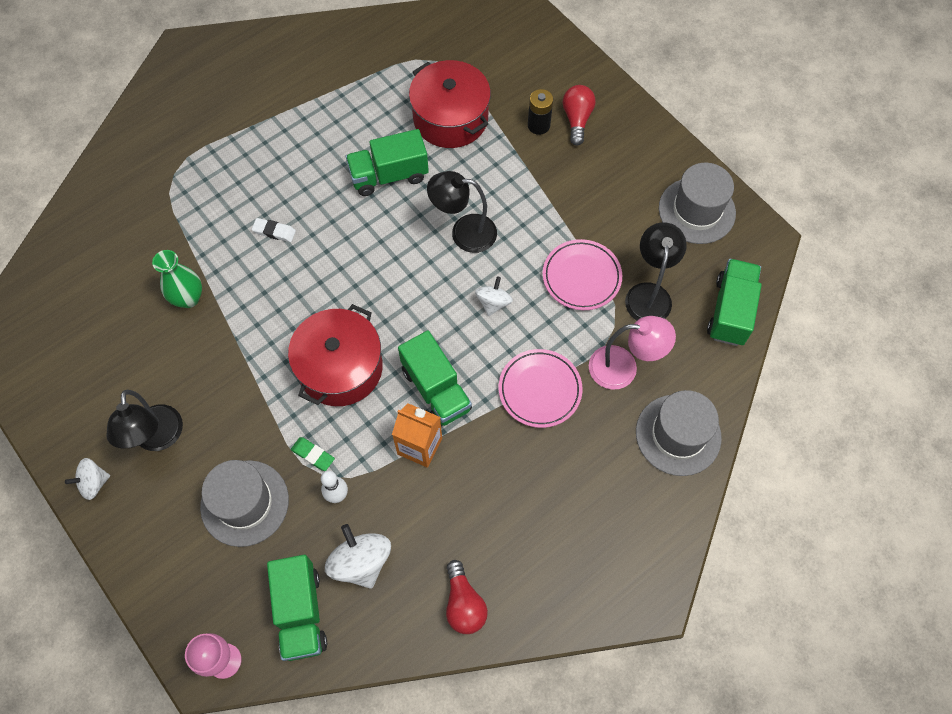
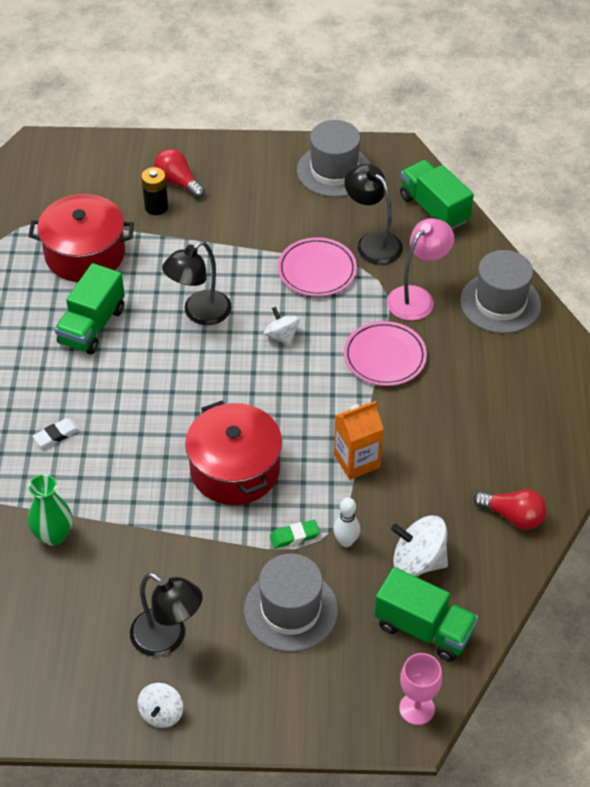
camera: 50 degrees left, 15 degrees down
green truck [398,330,472,426] -> none

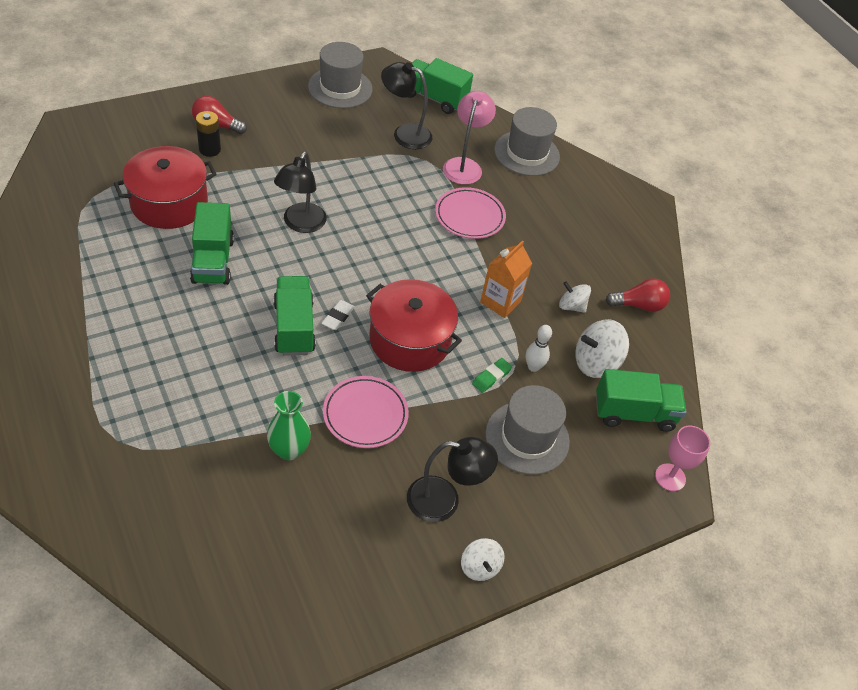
camera: 35 degrees left, 0 degrees up
white eraser [33,418,80,448] -> white eraser moved to [321,300,355,330]
white spinning top [264,307,300,346] -> white spinning top moved to [559,281,591,313]
pink plate [278,237,357,296] -> pink plate moved to [323,376,409,448]
none -> green truck [273,276,316,356]

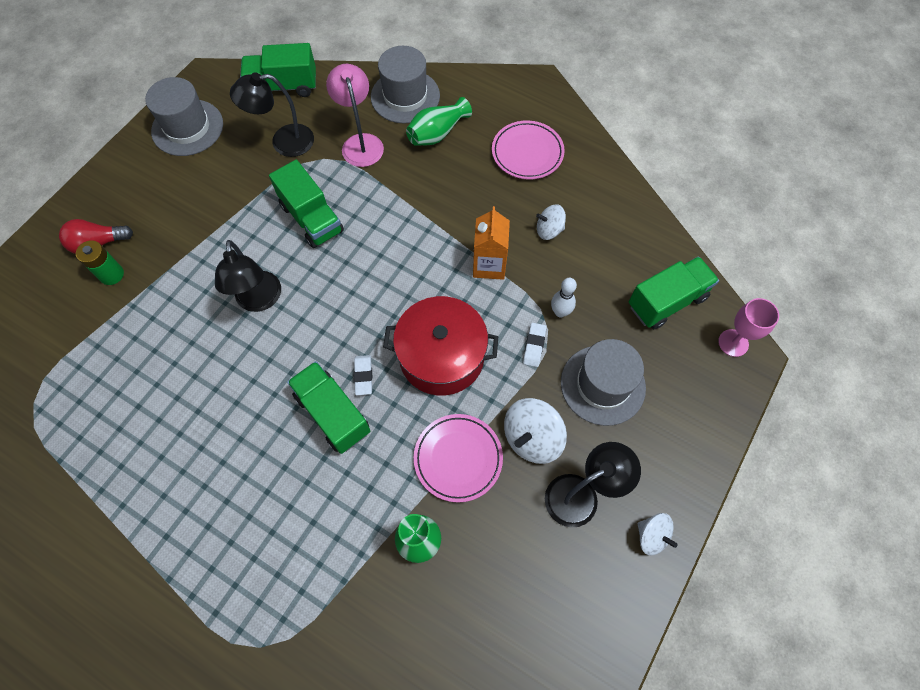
camera: 25 degrees left, 15 degrees up
red pot [114,146,217,229] -> none
green truck [190,202,234,285] -> green truck moved to [269,160,344,248]
black battery [196,111,221,157] -> green battery [76,240,124,285]
pink plate [435,187,506,239] -> pink plate moved to [492,120,565,180]
green eraser [472,358,512,393] -> white eraser [523,323,547,367]
white spinning top [575,319,629,378] -> white spinning top moved to [504,398,567,464]
red light bulb [606,278,670,312] -> none
none -> green vase [406,97,472,146]

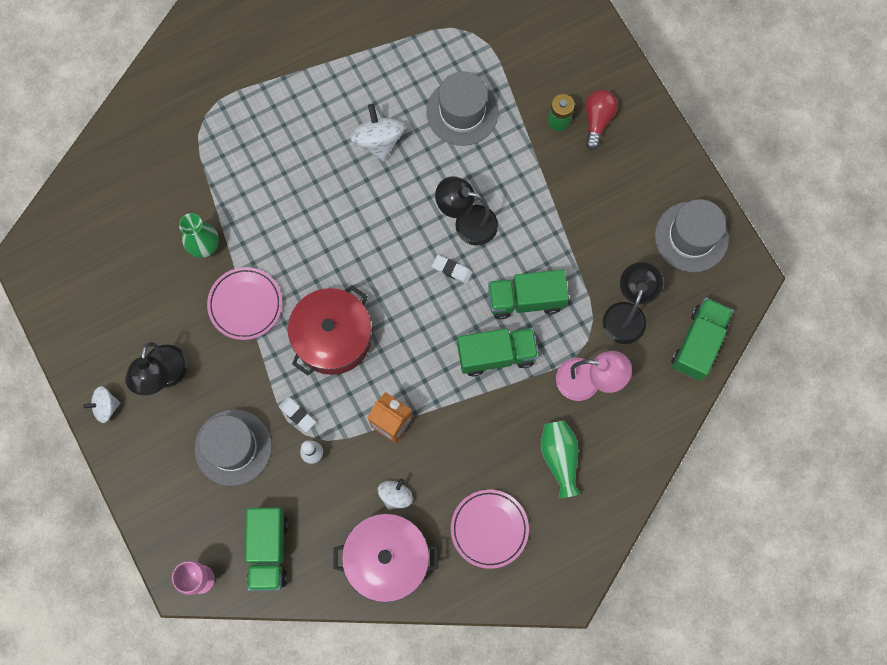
camera: 120 degrees right, 10 degrees up
green truck [287,361,370,454] -> green truck moved to [457,328,538,376]
white eraser [354,355,372,395] -> white eraser moved to [432,255,472,284]
grey hat [371,46,440,124] -> grey hat moved to [426,71,499,146]
white spinning top [504,398,567,464] -> white spinning top moved to [350,104,405,161]
none -> pink pot [333,514,438,602]

